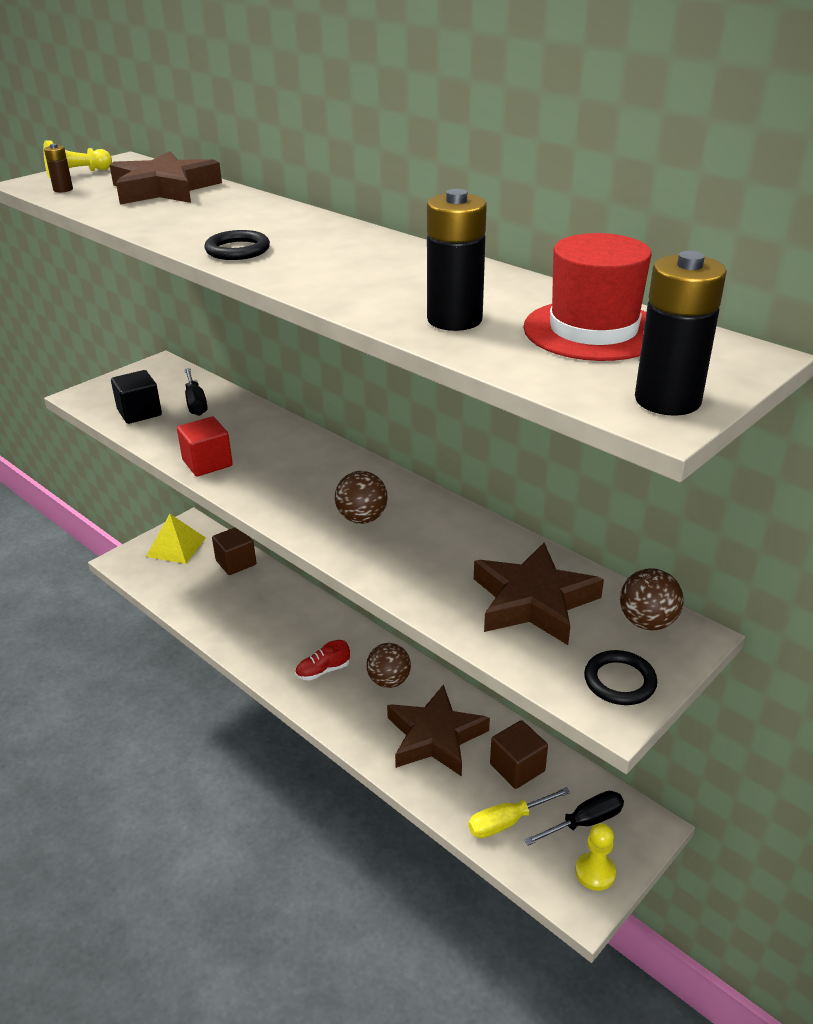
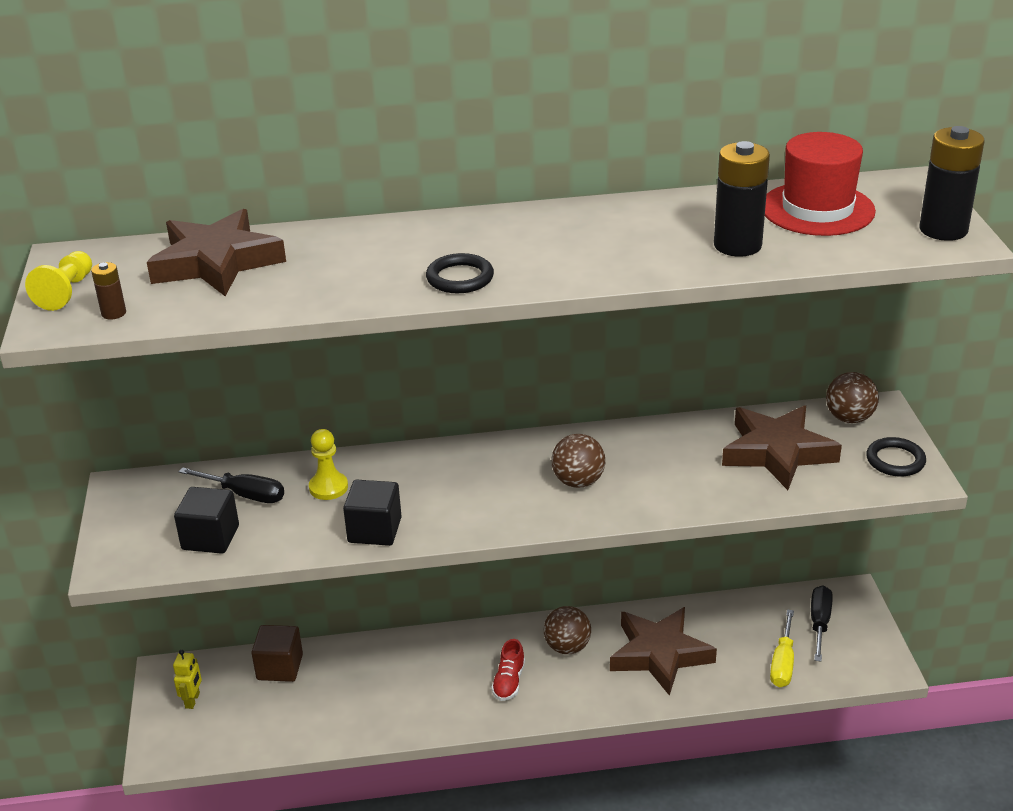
camera: 50 degrees left, 0 degrees up
yellow pyramid [146,514,206,564] -> yellow robot [173,650,202,709]
red cube [177,416,233,476] -> black cube [343,480,402,546]
brown cube [490,720,548,789] -> none
yellow pawn [575,823,616,891] -> yellow pawn moved to [309,429,348,500]

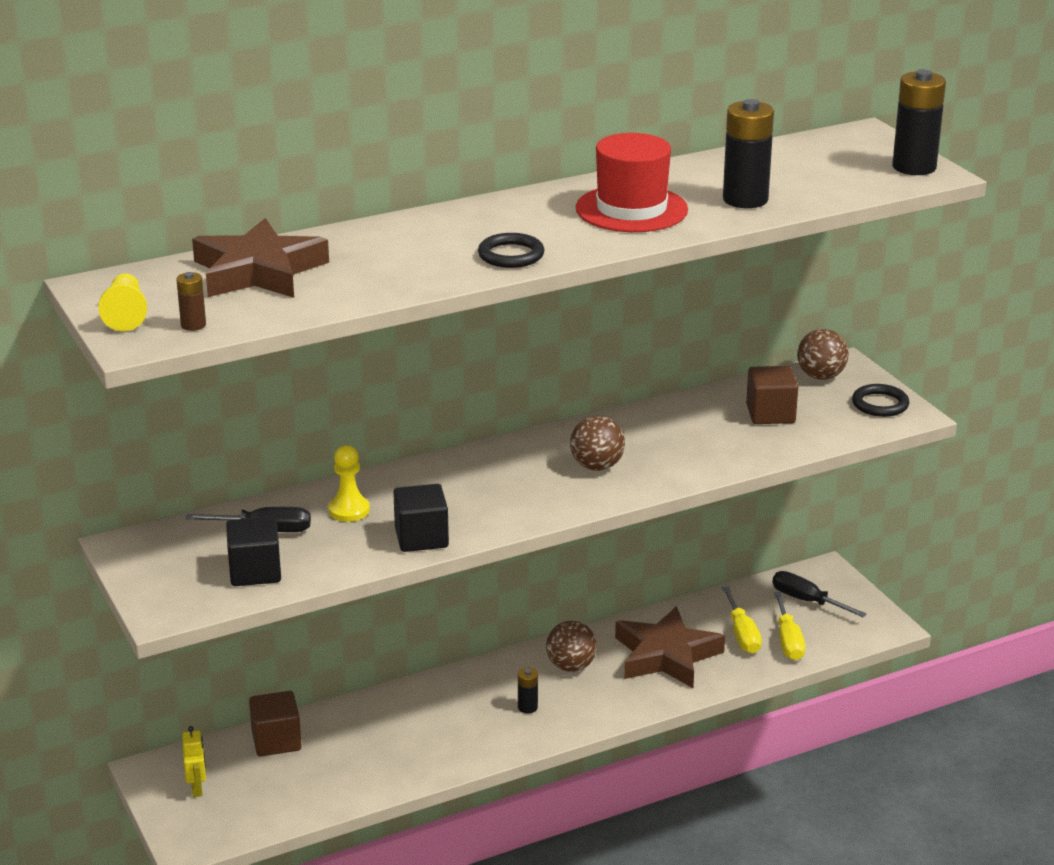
camera: 20 degrees left, 5 degrees down
red shoe [491,639,525,701] -> black battery [518,668,538,713]
brown star [722,405,842,490] -> brown cube [746,366,798,424]
red hat [765,132,876,236] -> red hat moved to [576,133,688,232]
black screwdriver [811,585,833,661] -> black screwdriver turned 45 degrees counterclockwise [772,571,867,617]
none -> yellow screwdriver [722,586,762,654]

